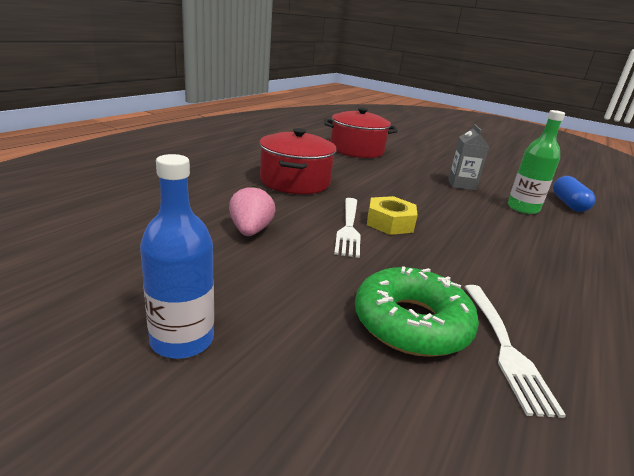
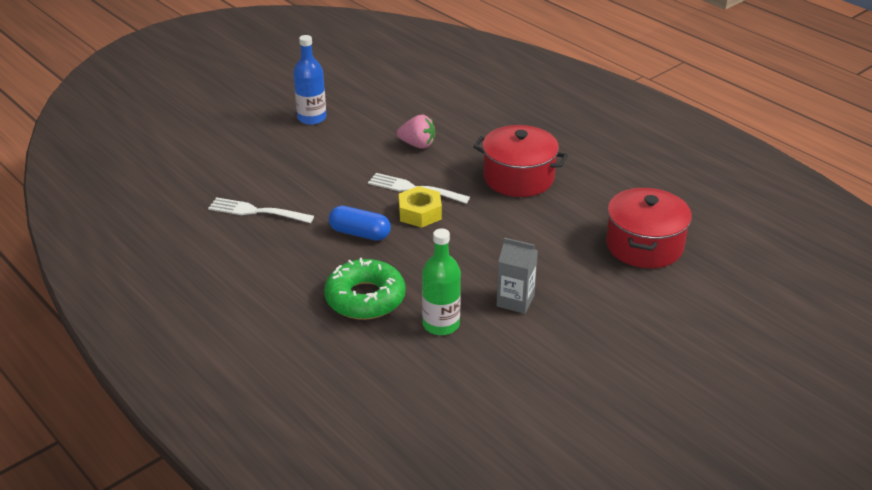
camera: 110 degrees right, 10 degrees up
green donut [355,266,479,357] -> green donut moved to [324,258,406,320]
blue capsule [553,176,596,212] -> blue capsule moved to [329,206,391,241]

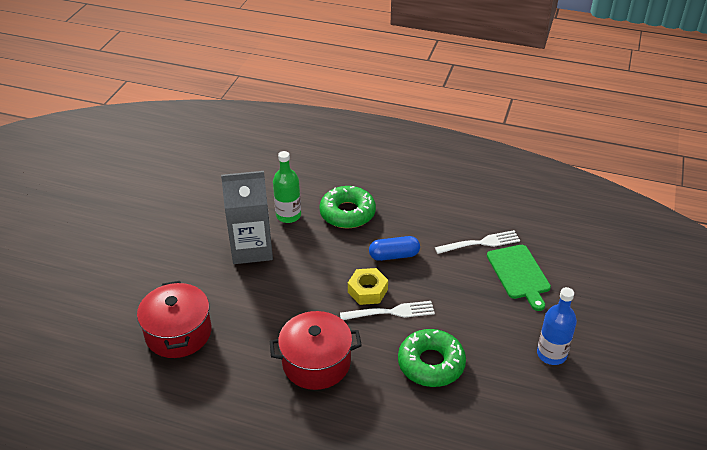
camera: 150 degrees right, 5 degrees up
pink strawberry [397,115,435,149] -> green donut [398,329,466,387]
grey carton [497,238,538,314] -> grey carton [221,171,273,264], size x1.79
none -> green cutting board [487,245,551,311]

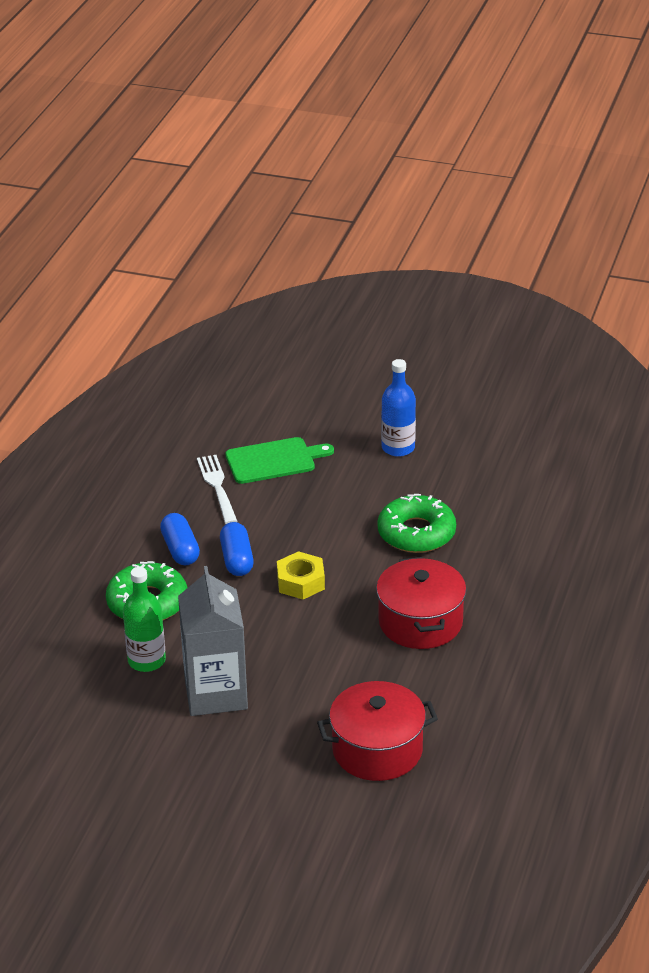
camera: 90 degrees left, 5 degrees down
white fork [340,301,435,320] -> none
none -> blue capsule [160,513,200,565]

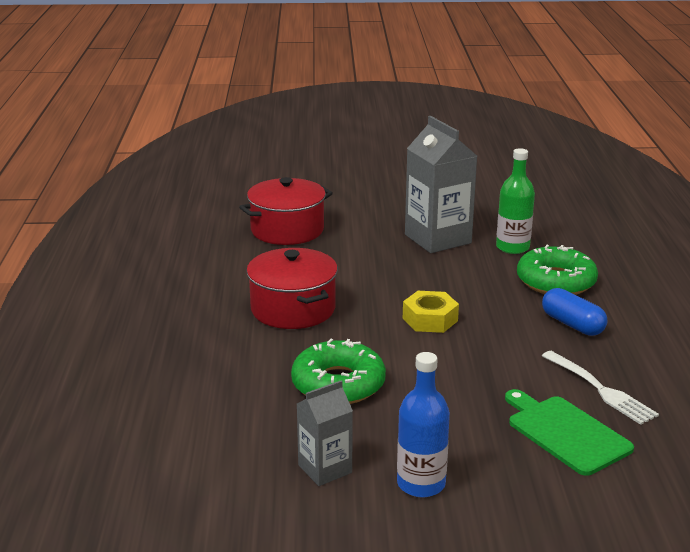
camera: 160 degrees right, 10 degrees down
blue capsule [220,522,254,576] -> none
green cutting board [225,437,334,484] -> green cutting board turned 90 degrees clockwise [505,389,634,476]
none -> grey carton [297,381,353,486]

